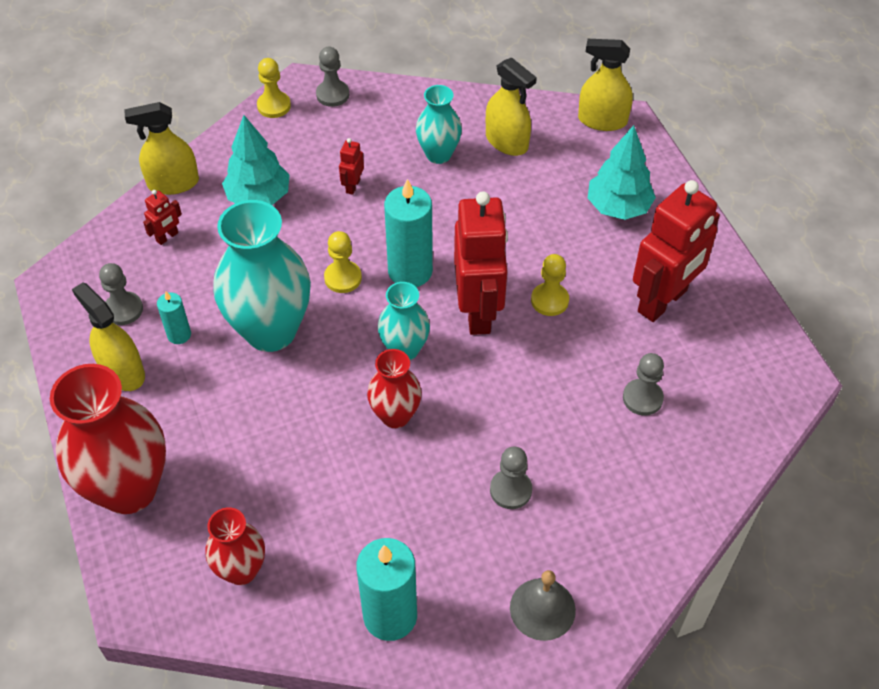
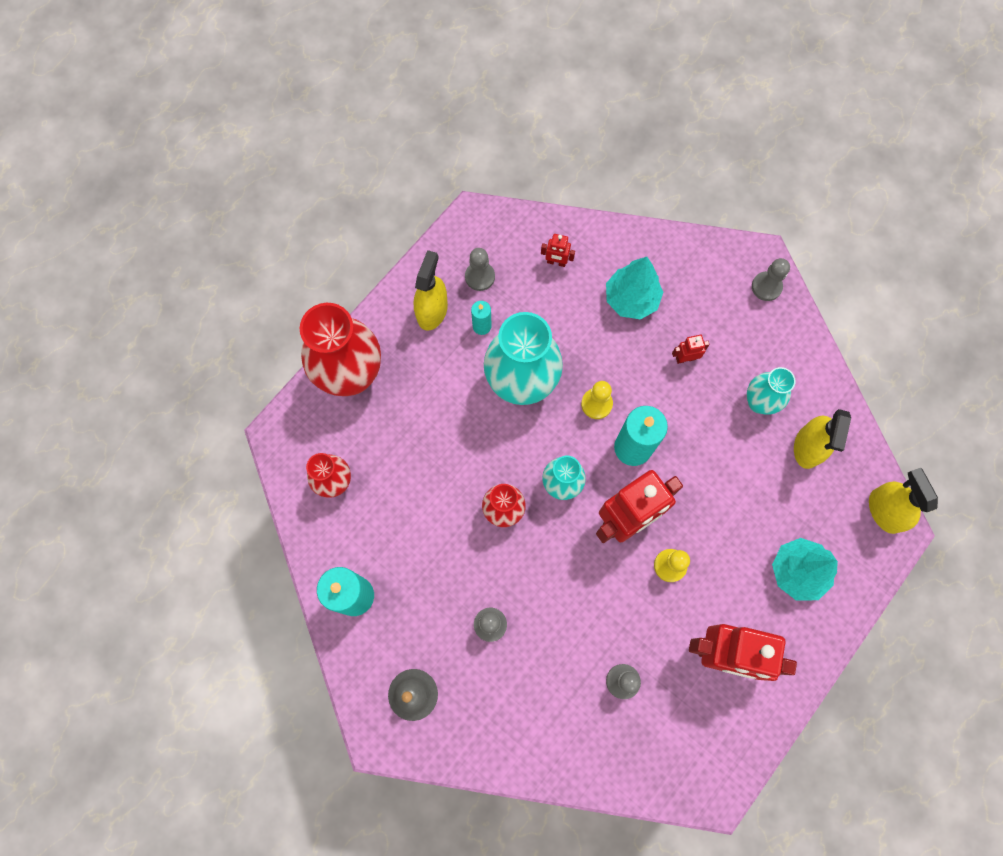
camera: 60 degrees right, 20 degrees up
yellow spray bottle [125,102,199,195] -> none
yellow pawn [257,58,291,118] -> none

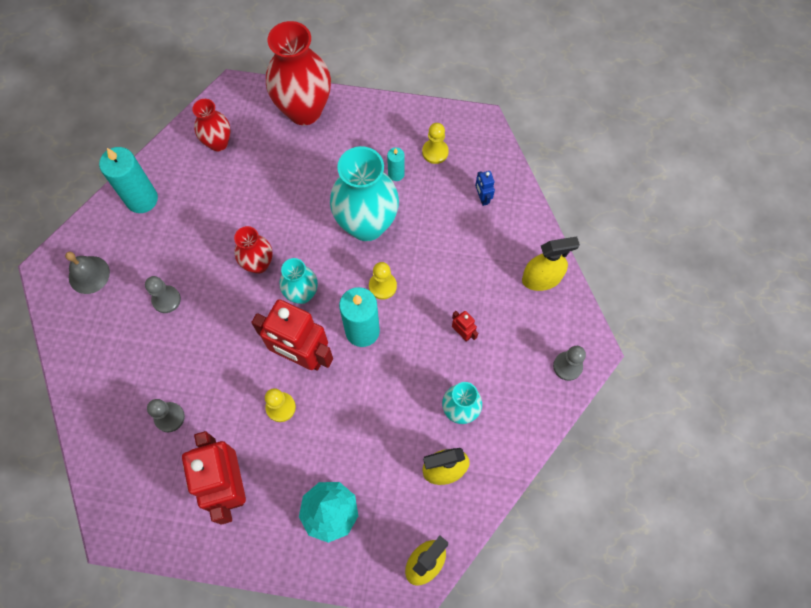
camera: 60 degrees right, 5 degrees down
yellow spray bottle [413,250,448,331] -> yellow spray bottle moved to [522,236,580,291]
grey pawn [465,248,495,291] -> yellow pawn [422,123,449,164]
red robot [541,234,575,267] -> blue robot [475,171,495,206]
turquoise tree [606,257,663,320] -> none

